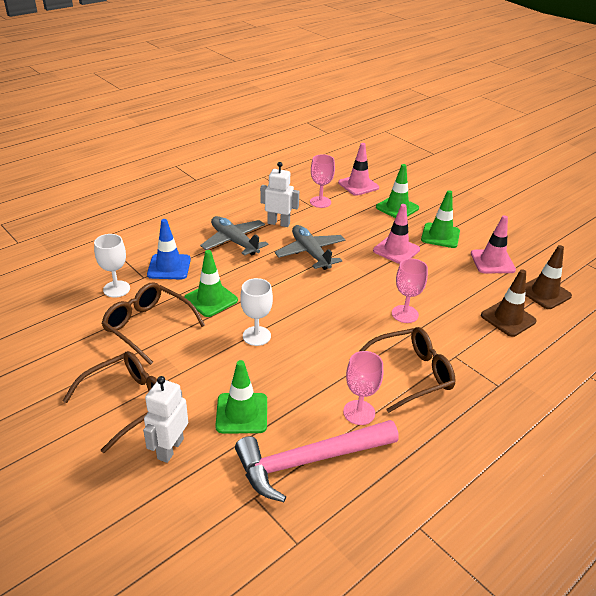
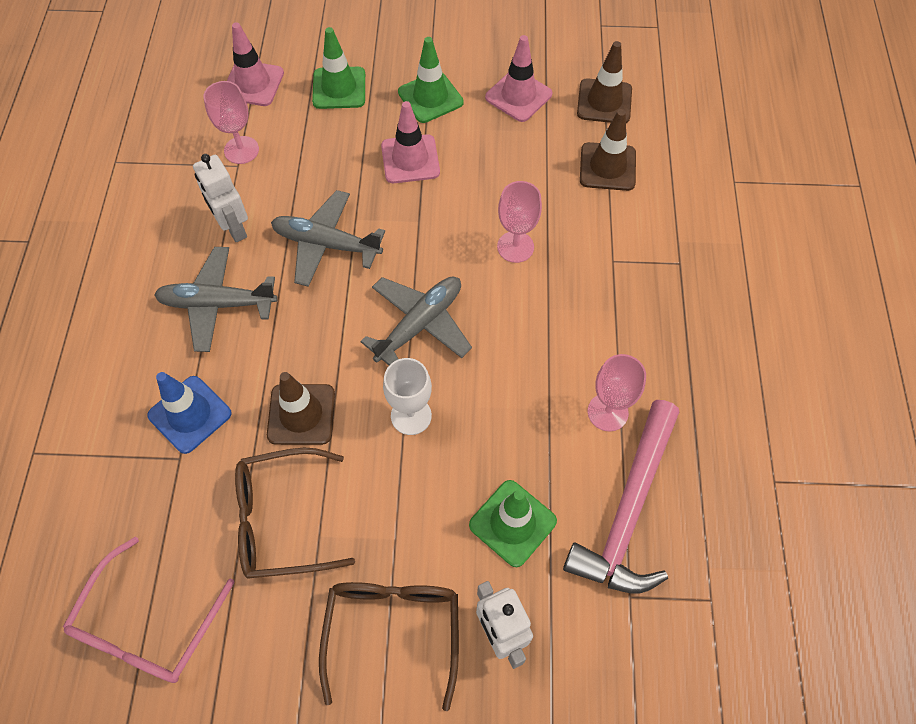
camera: 45 degrees left, 25 degrees up
white goblet [94,234,130,298] -> none
green traffic cone [184,250,238,317] -> brown traffic cone [267,372,335,445]
white robot [260,162,299,227] -> white robot turned 90 degrees counterclockwise [193,154,248,242]
brown glasses [360,327,456,413] -> none
none -> pink glasses [63,537,234,683]
none -> grey plane [360,276,472,365]

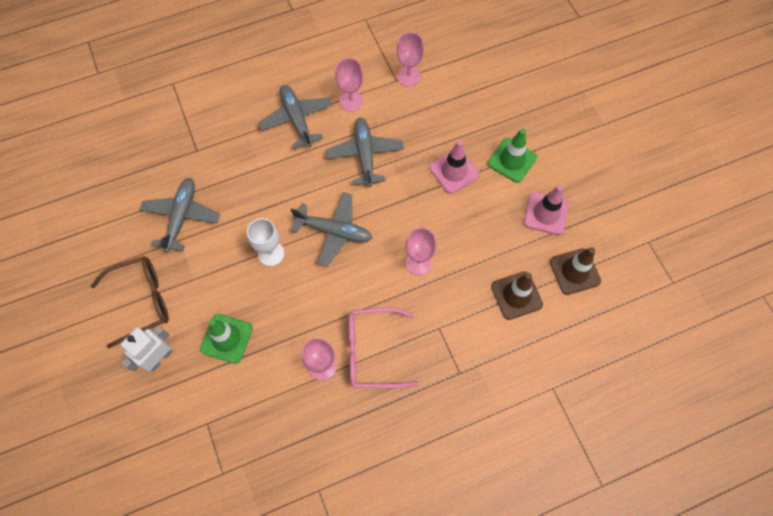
camera: 65 degrees right, 5 degrees up
pink glasses [63,537,234,683] -> pink glasses moved to [349,307,419,388]
blue traffic cone [147,372,232,454] -> none
white robot [193,154,248,242] -> pink goblet [335,58,363,112]
pink traffic cone [227,22,284,106] -> none
brown glasses [235,448,355,579] -> grey plane [140,178,220,252]
brown traffic cone [267,372,335,445] -> none
green traffic cone [312,27,365,109] -> none
pink hammer [563,400,679,593] -> none

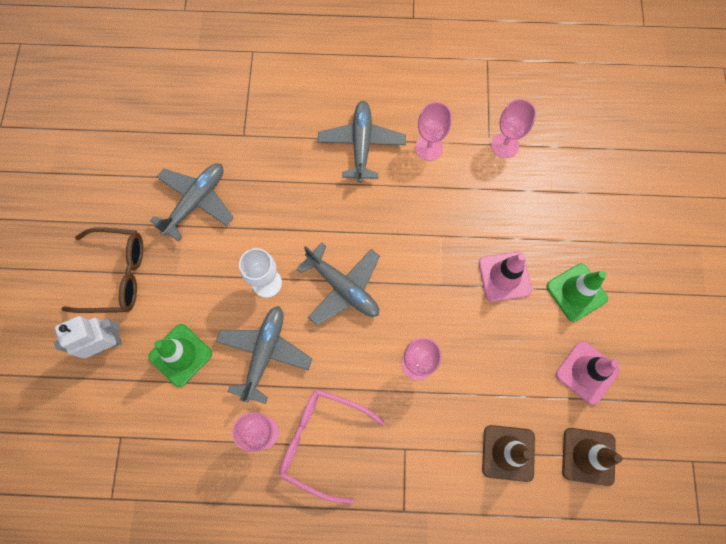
camera: 25 degrees right, 5 degrees up
grey plane [326,118,404,187] -> grey plane moved to [216,306,312,404]

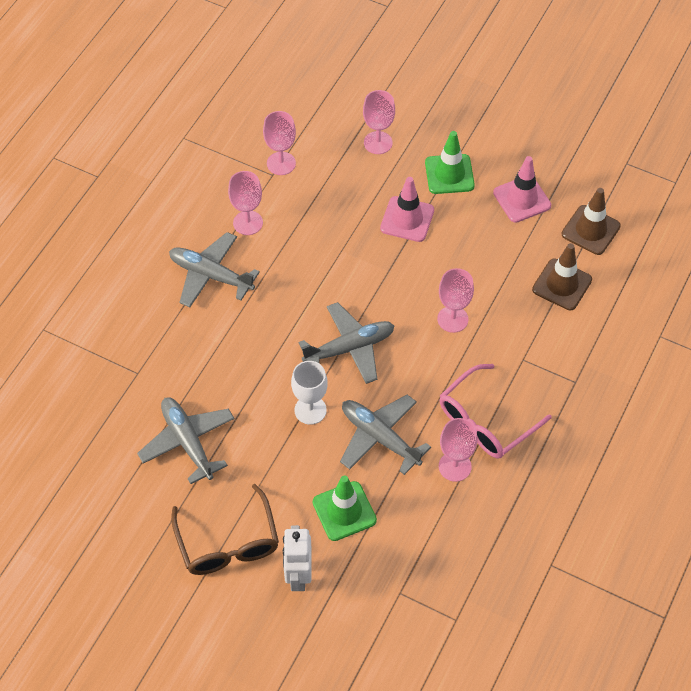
camera: 65 degrees left, 15 degrees down
brown glasses [61,227,143,313] -> brown glasses turned 135 degrees clockwise [171,484,279,575]
none -> pink goblet [363,90,395,154]

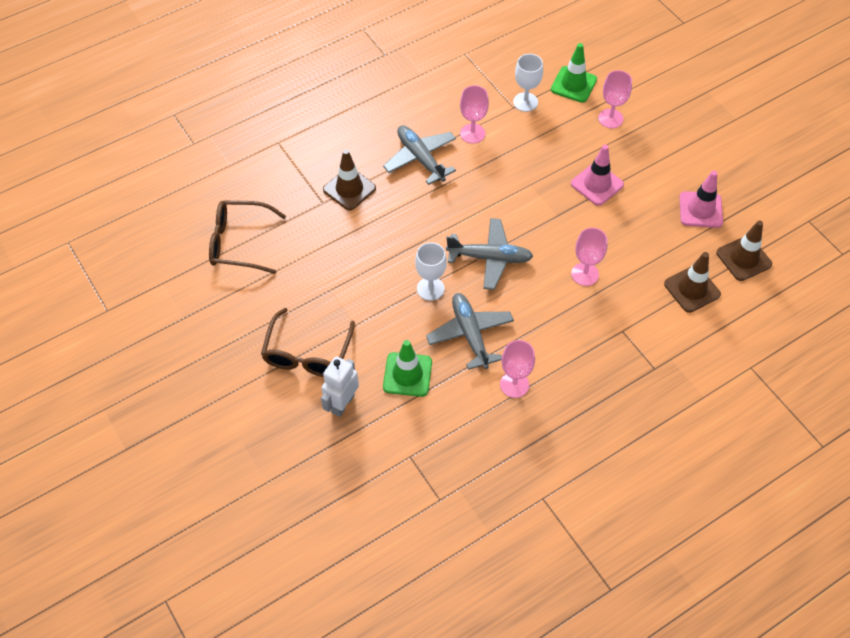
camera: 30 degrees right, 0 degrees up
grey plane [137,397,234,484] -> none
pink goblet [263,111,296,175] -> white goblet [513,54,543,112]
green traffic cone [425,131,475,194] -> green traffic cone moved to [551,43,597,103]
pink glasses [439,364,551,459] -> none
none -> brown glasses [209,200,286,274]
none -> brown traffic cone [323,149,376,211]

